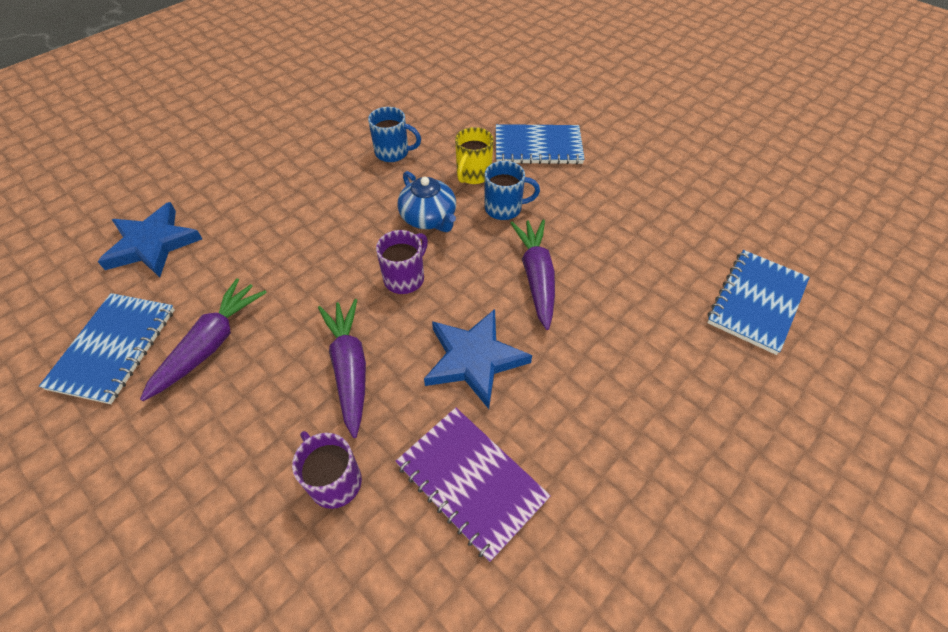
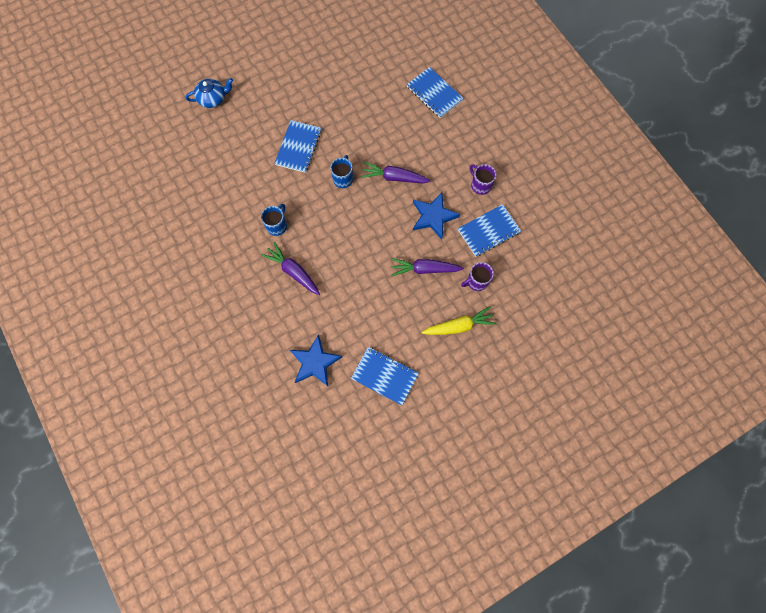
camera: 75 degrees left, 20 degrees up
purple carrot [140,278,267,401] -> purple carrot moved to [261,242,320,295]
purple mug [376,230,428,294] -> purple mug moved to [470,164,496,195]
purple notebook [396,407,551,562] -> blue notebook [458,204,521,257]
blue teapot [397,171,456,232] -> blue teapot moved to [185,78,233,108]
yellow mug [455,127,493,184] -> none
none -> yellow carrot [421,306,497,335]

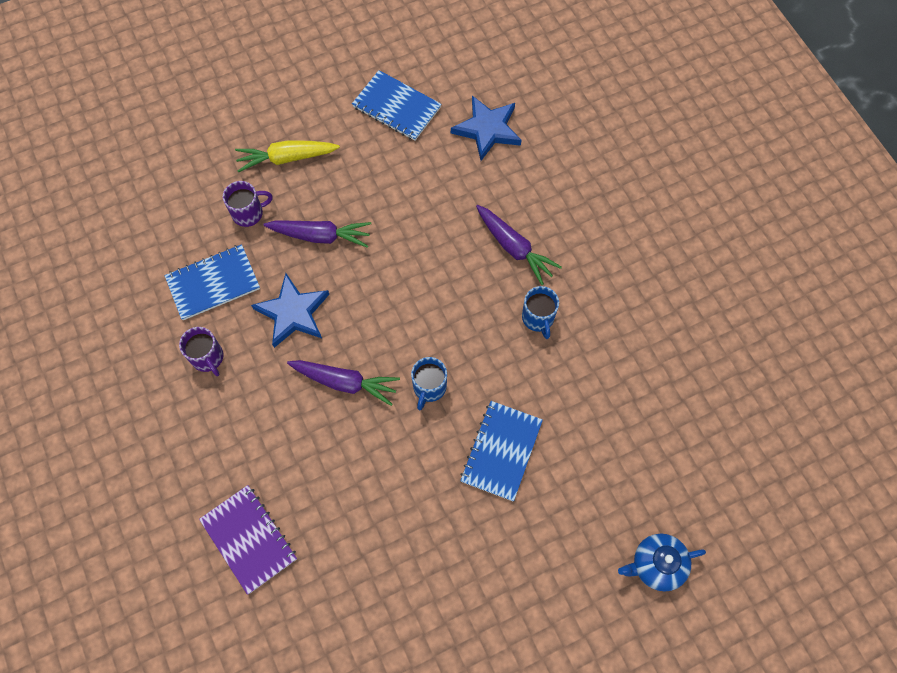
camera: 175 degrees left, 5 degrees down
blue mug [261,204,287,236] -> blue mug turned 45 degrees counterclockwise [522,286,559,339]
blue notebook [407,67,463,118] -> purple notebook [199,485,297,595]

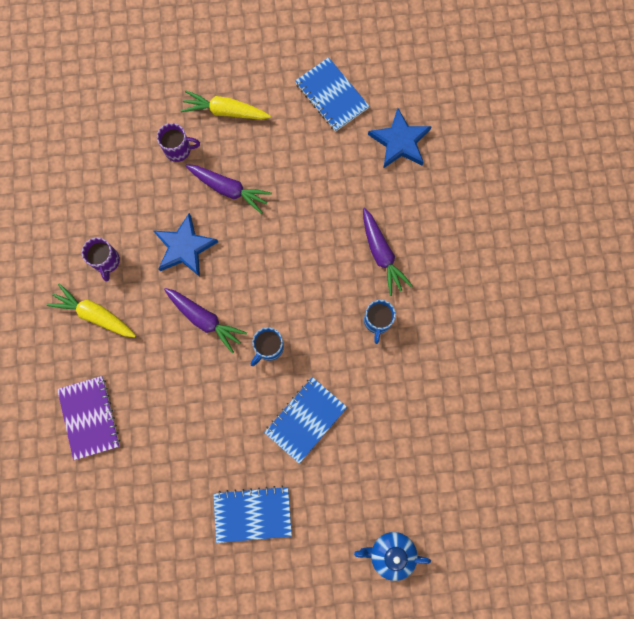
camera: 20 degrees right, 10 degrees up
blue notebook [164,244,260,320] -> blue notebook moved to [213,485,292,543]
none -> yellow carrot [47,284,136,337]

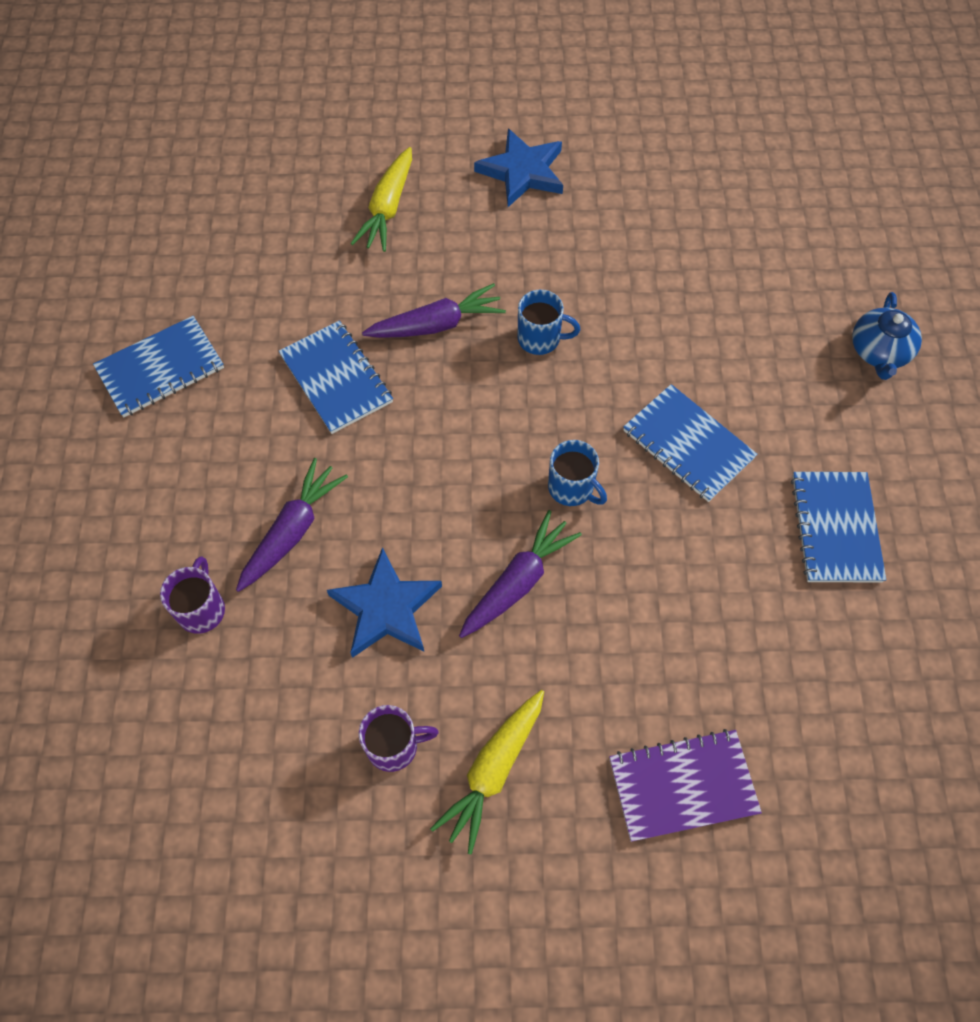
camera: 85 degrees left, 15 degrees down
yellow carrot [181,90,271,120] -> yellow carrot moved to [351,147,412,252]
blue star [368,108,432,169] -> blue star moved to [474,129,563,207]
none -> blue notebook [279,321,393,434]

